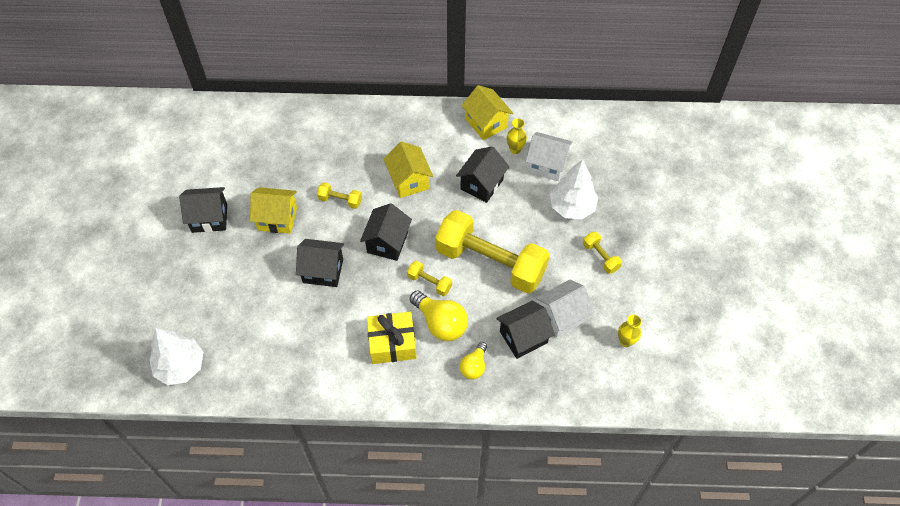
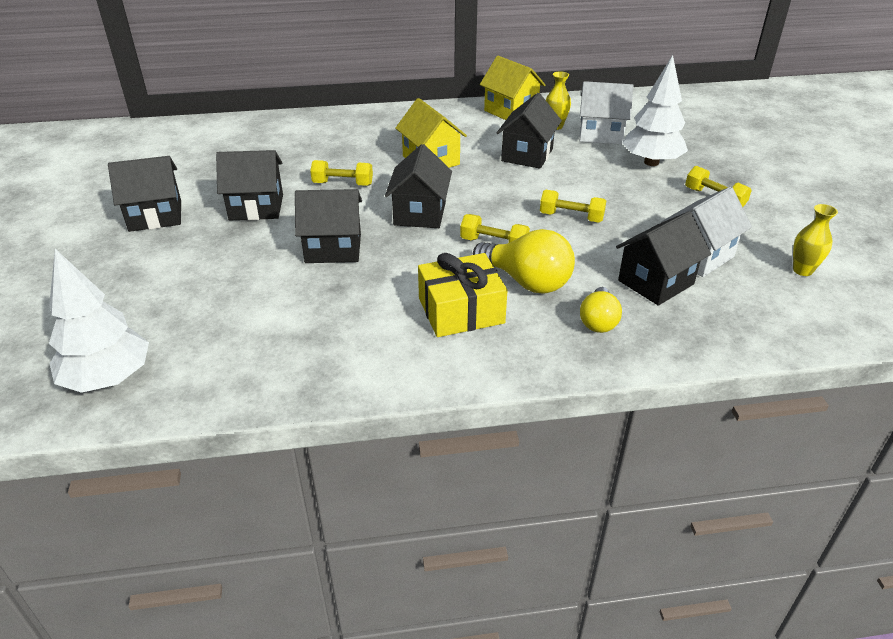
camera: 10 degrees left, 20 degrees down
yellow house [250,187,297,234] -> black house [216,150,283,220]
yellow dumbbell [435,210,550,293] -> yellow dumbbell [540,190,606,222], size x0.41

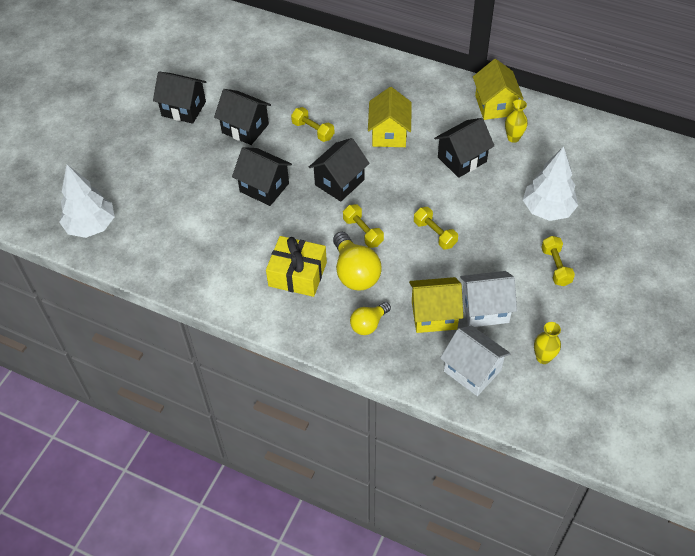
camera: 35 degrees right, 15 degrees up
white house [580,81,634,145] -> white house moved to [440,326,511,396]
black house [616,211,711,306] -> yellow house [409,277,463,333]

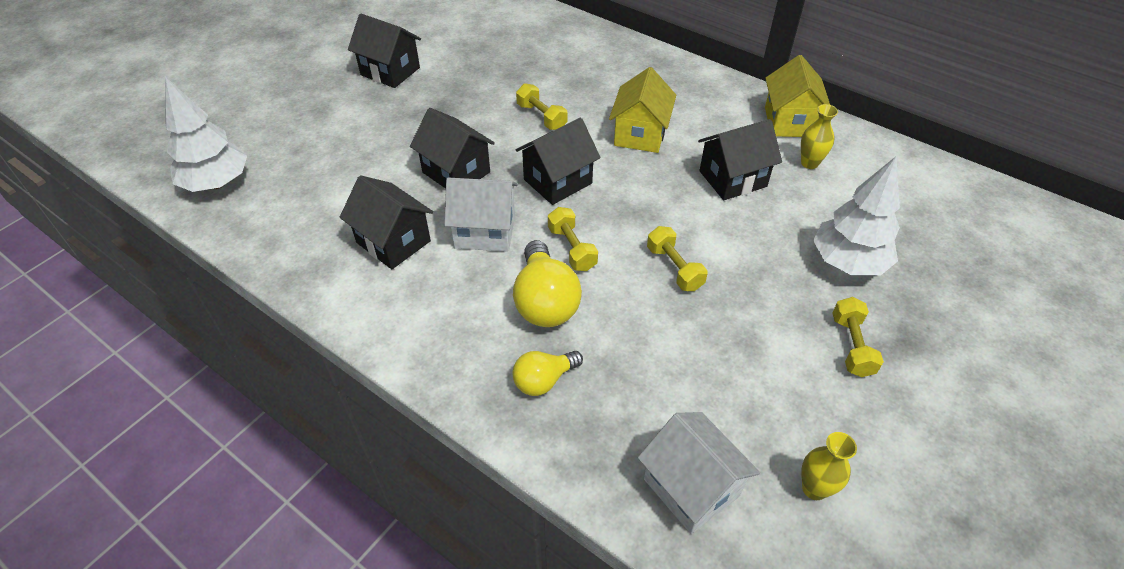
camera: 10 degrees right, 5 degrees down
black house [214,89,271,145] -> black house moved to [340,175,433,269]
yellow gift [266,236,327,297] -> none
yellow house [409,277,463,333] -> none
white house [460,271,517,327] -> white house moved to [444,178,518,252]

